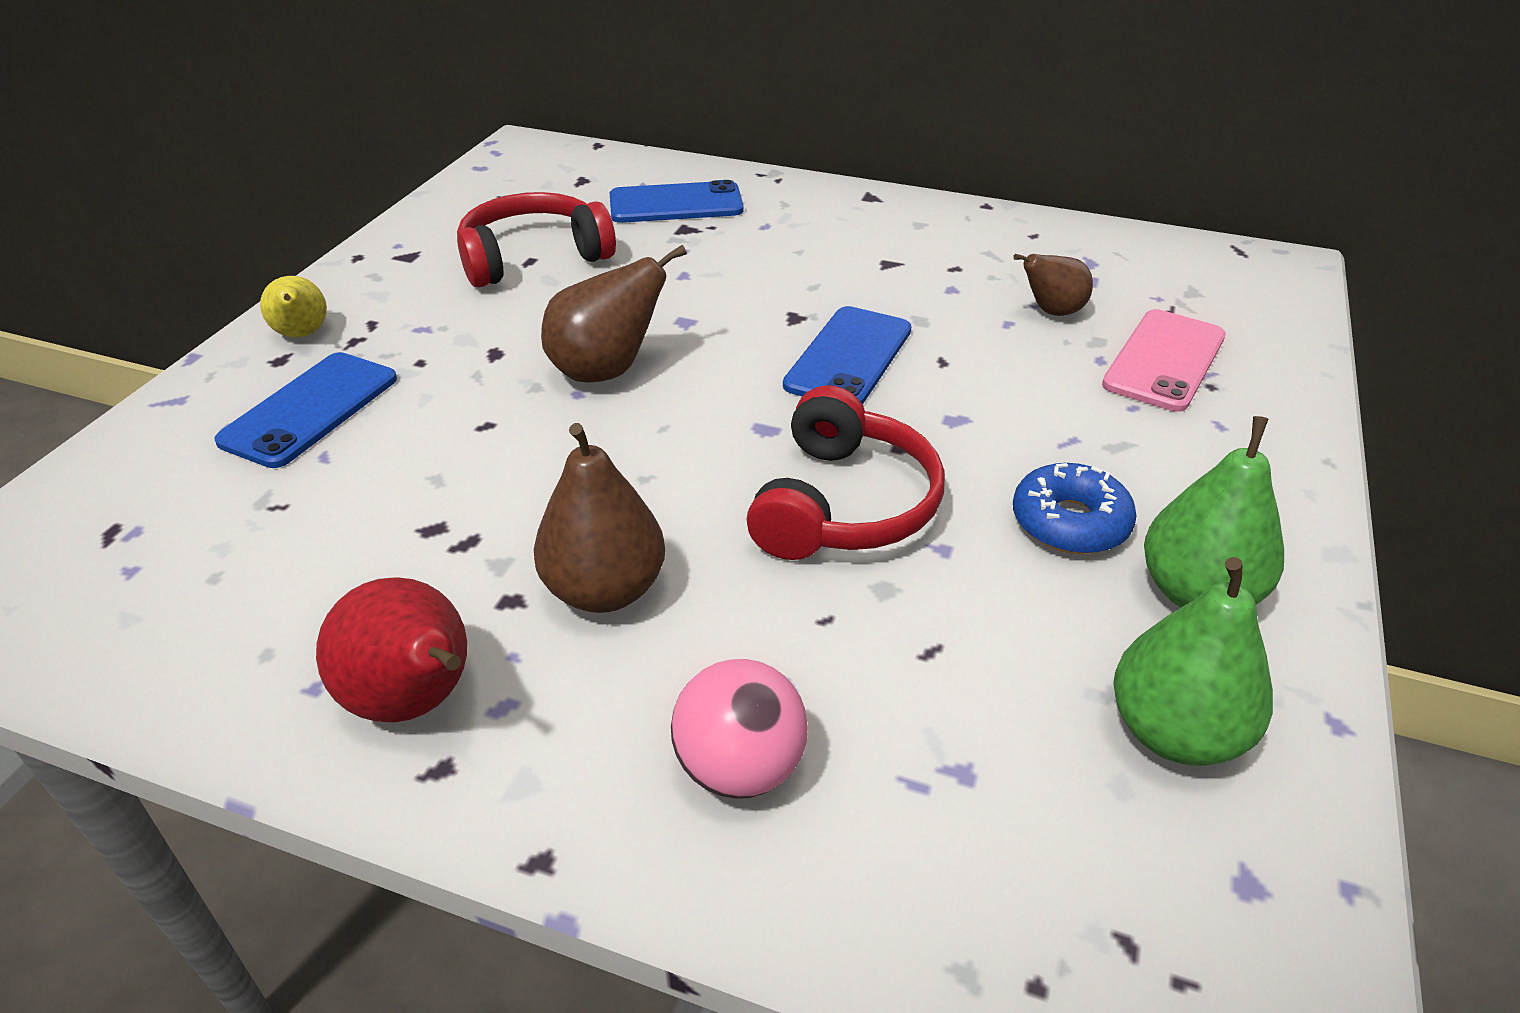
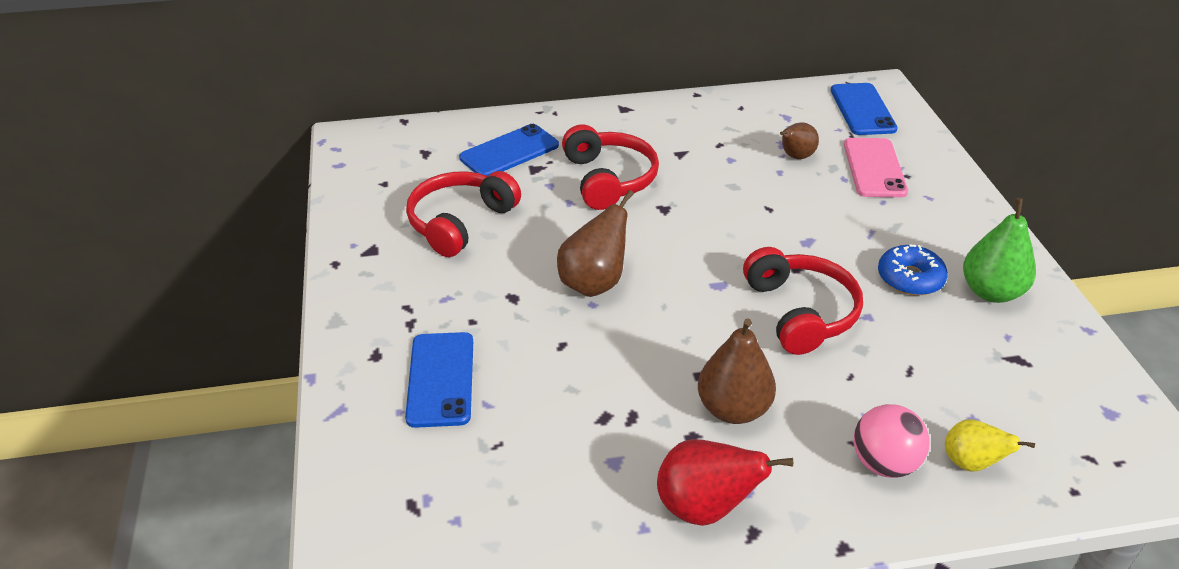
camera: 30 degrees left, 0 degrees up
yellow pear [260,276,327,337] -> yellow pear moved to [945,419,1035,472]
blue phone [783,306,911,405] -> blue phone moved to [831,83,898,135]
green pear [1113,557,1273,766] -> none
none -> red headphones [562,124,659,210]

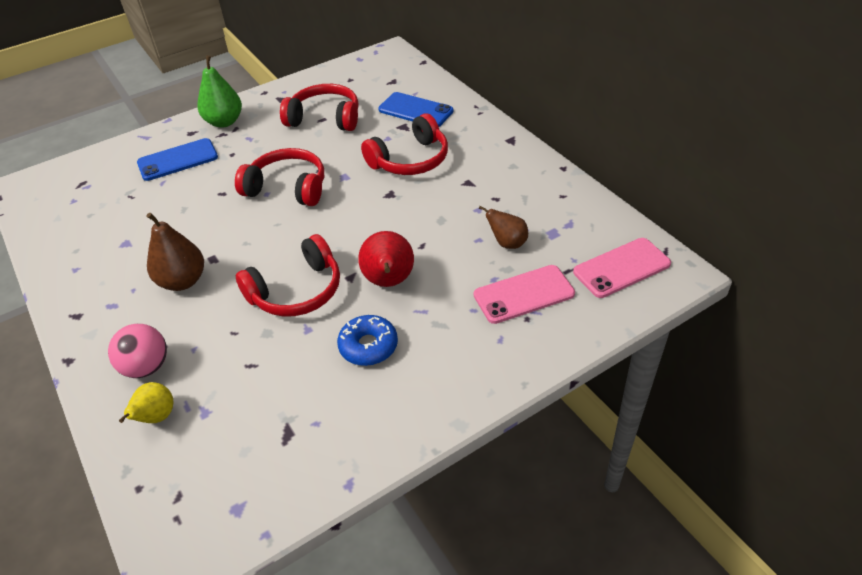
camera: 70 degrees right, 5 degrees up
brown pear [557,190,634,297] -> red headphones [235,148,324,206]
red pear [657,439,793,526] -> red pear moved to [358,231,414,287]
blue phone [831,83,898,135] -> pink phone [573,238,671,298]
green pear [963,198,1036,303] -> green pear moved to [198,55,242,128]

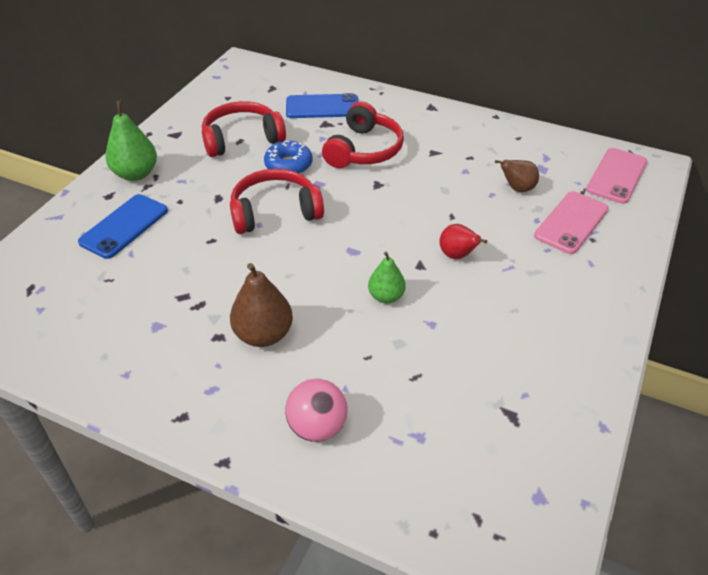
camera: 35 degrees left, 0 degrees up
yellow pear [119,382,173,423] -> none
red headphones [235,234,340,317] -> green pear [368,252,406,303]
blue donut [337,315,398,366] -> blue donut moved to [264,141,313,174]
red pear [358,231,414,287] -> red pear [440,224,487,259], size x0.64

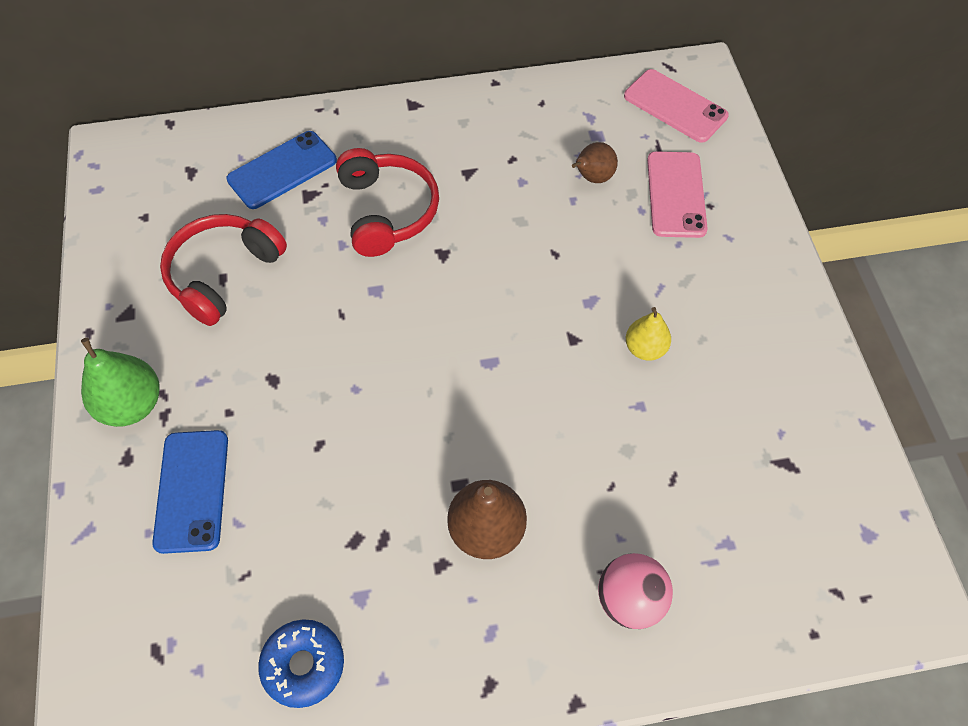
camera: 35 degrees left, 15 degrees up
red headphones [230,169,324,234] -> none
blue donut [264,141,313,174] -> blue donut moved to [258,619,344,708]
green pear [368,252,406,303] -> none
red pear [440,224,487,259] -> none
pink phone [586,148,647,204] -> pink phone turned 45 degrees counterclockwise [624,69,729,143]
none -> yellow pear [626,307,671,361]

